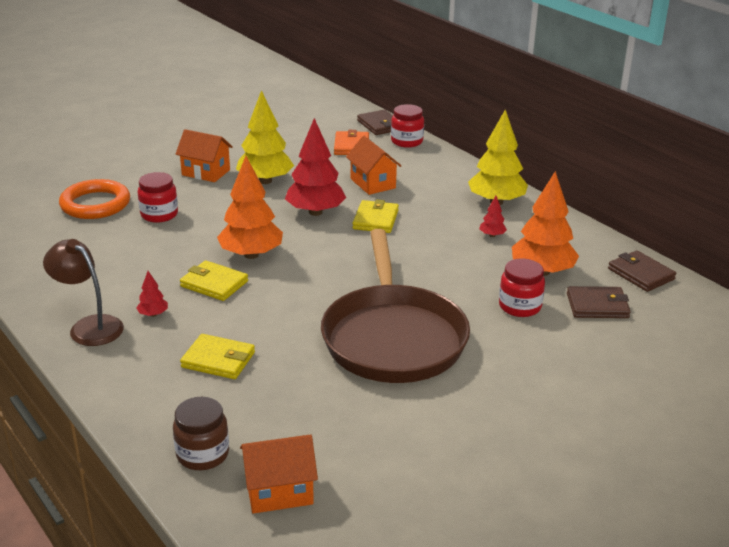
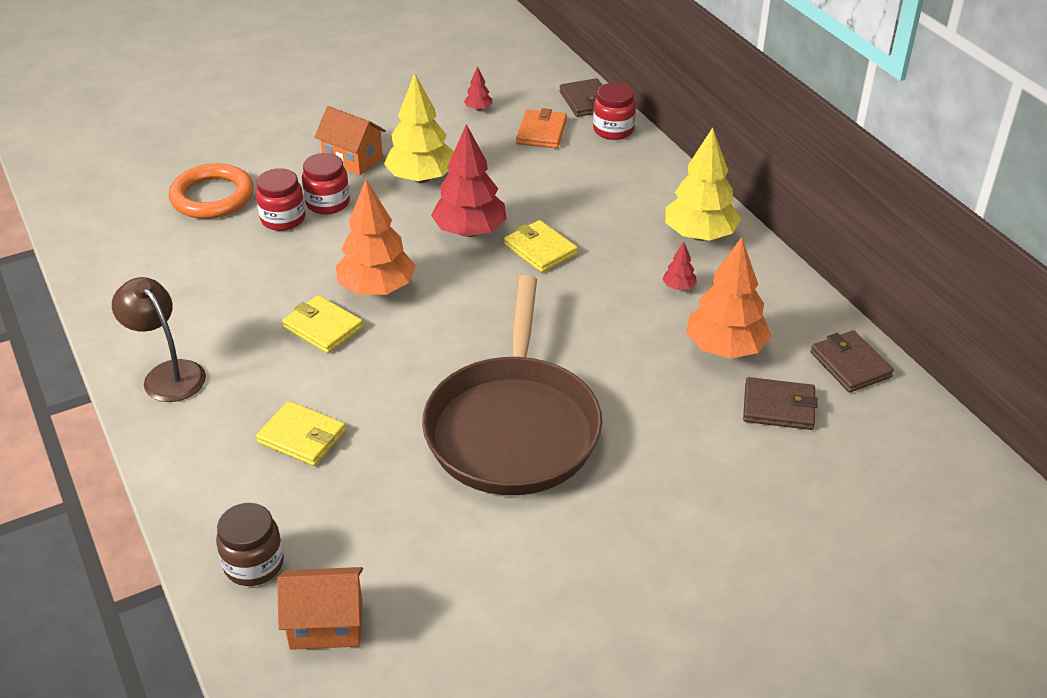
camera: 10 degrees right, 10 degrees up
red tree [136,271,168,317] -> red tree moved to [464,66,492,111]
orange house [346,136,401,195] -> none
yellow wallet [352,199,399,233] -> yellow wallet turned 60 degrees counterclockwise [504,220,578,273]
red jar [499,258,545,317] -> red jar moved to [302,153,350,214]

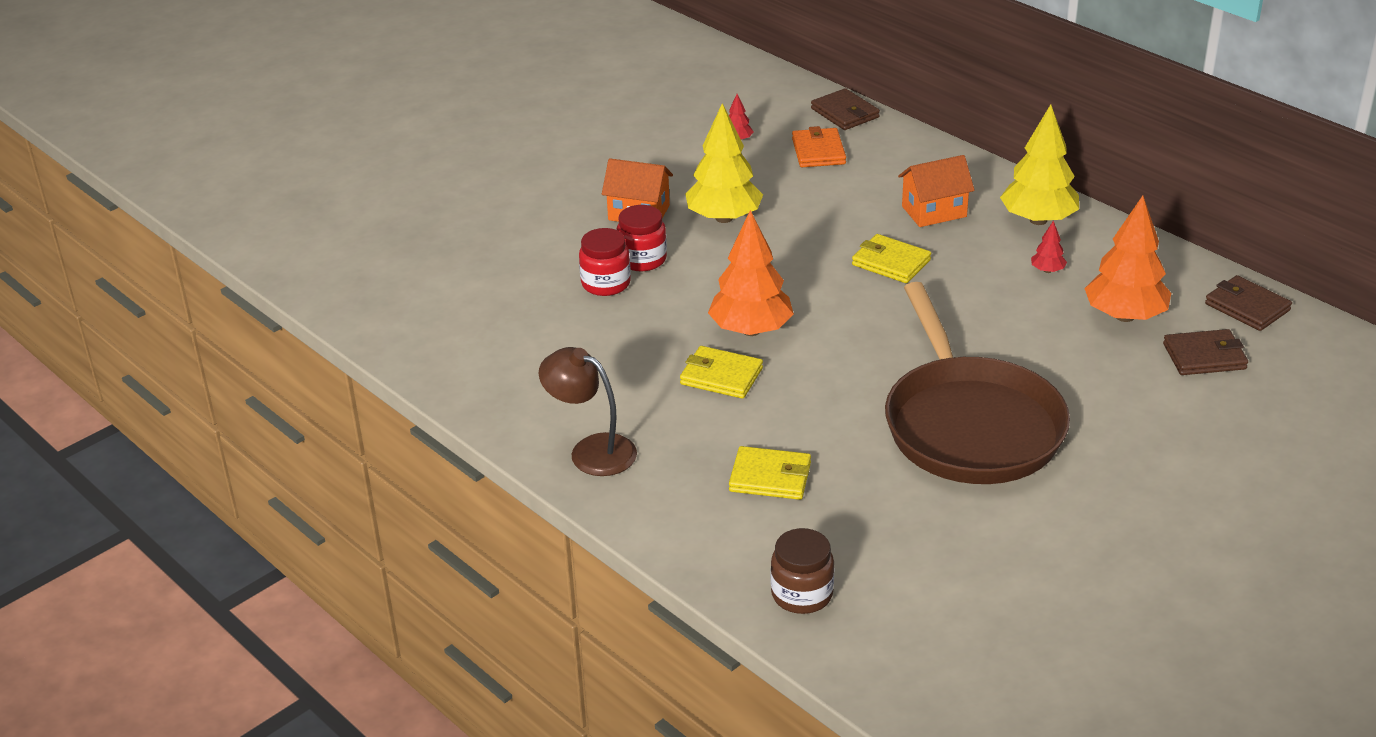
camera: 15 degrees left, 5 degrees down
orange ring [169,163,254,219] -> none
orange house [277,567,363,650] -> orange house moved to [898,155,975,227]
red tree [431,124,507,237] -> none
red jar [593,83,636,140] -> none

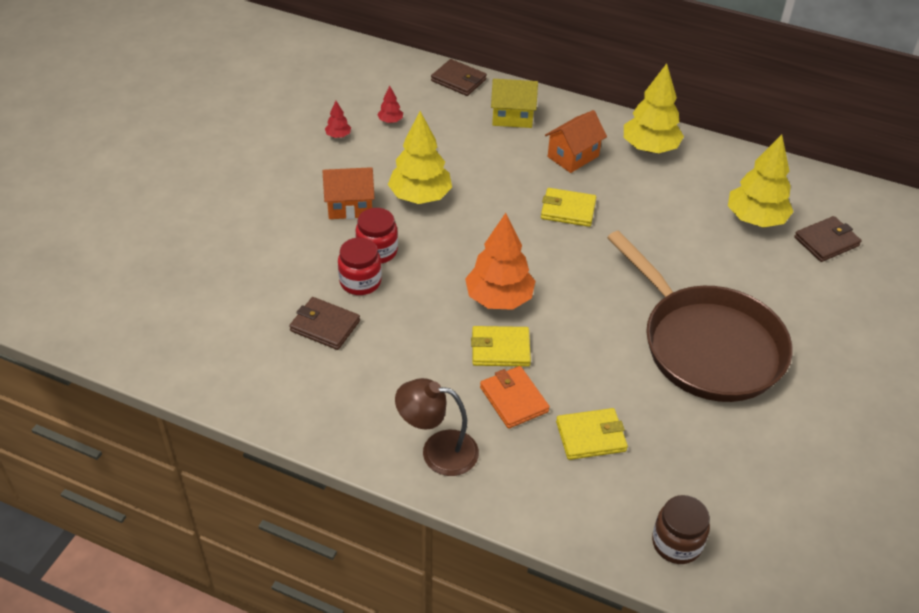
camera: 25 degrees left, 10 degrees up
orange wallet [792,126,846,167] -> orange wallet moved to [480,366,550,429]
red tree [1031,220,1067,273] -> red tree moved to [325,101,351,138]
orange tree [1084,196,1171,322] -> yellow tree [728,134,794,227]
brown wallet [1205,275,1292,331] -> brown wallet moved to [289,297,360,350]
none -> yellow house [491,79,538,128]

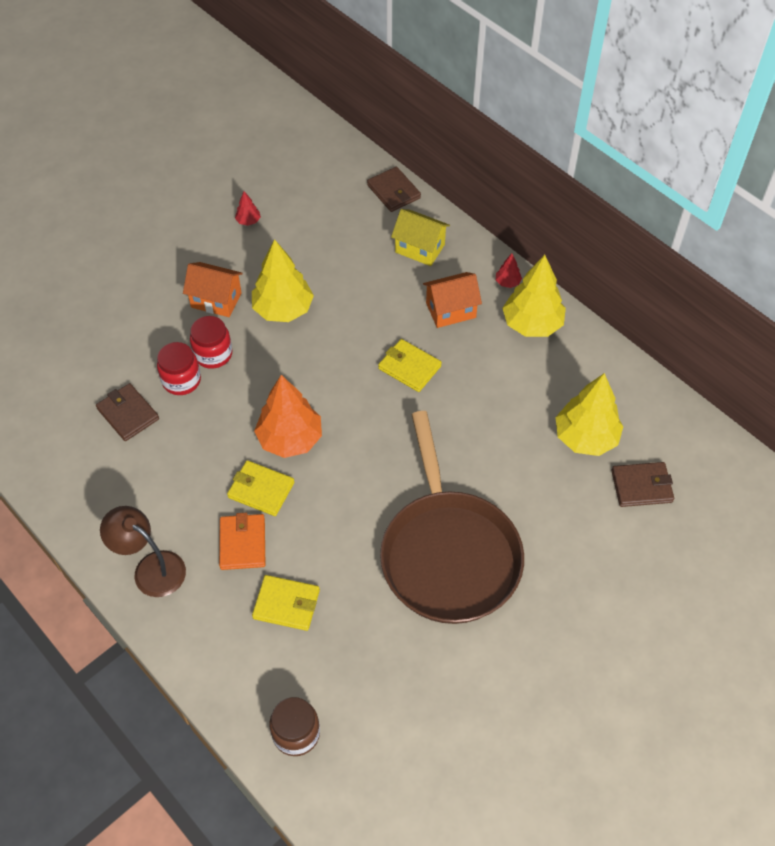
camera: 25 degrees right, 10 degrees up
red tree [377,86,403,123] -> red tree moved to [496,254,522,288]

